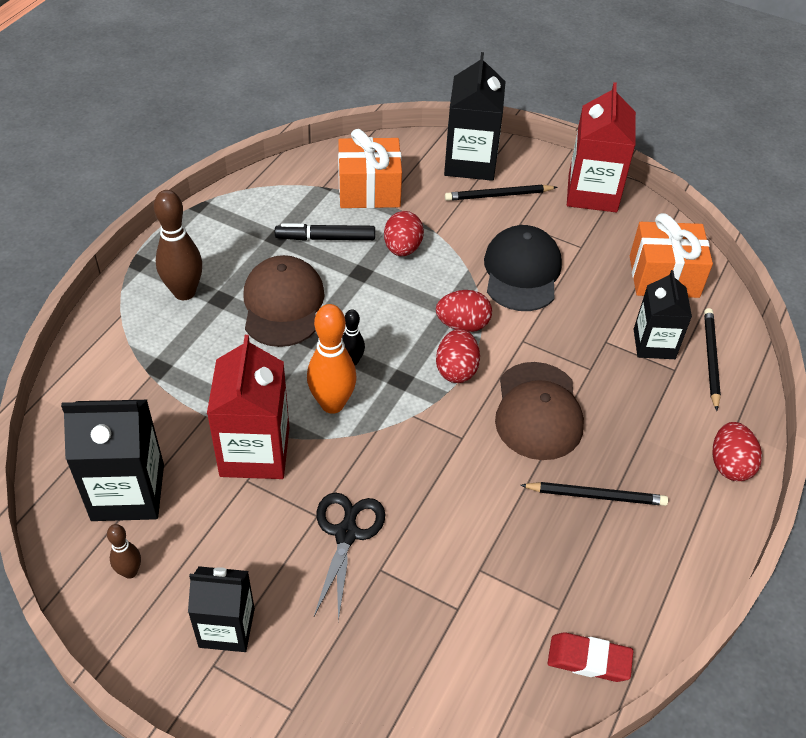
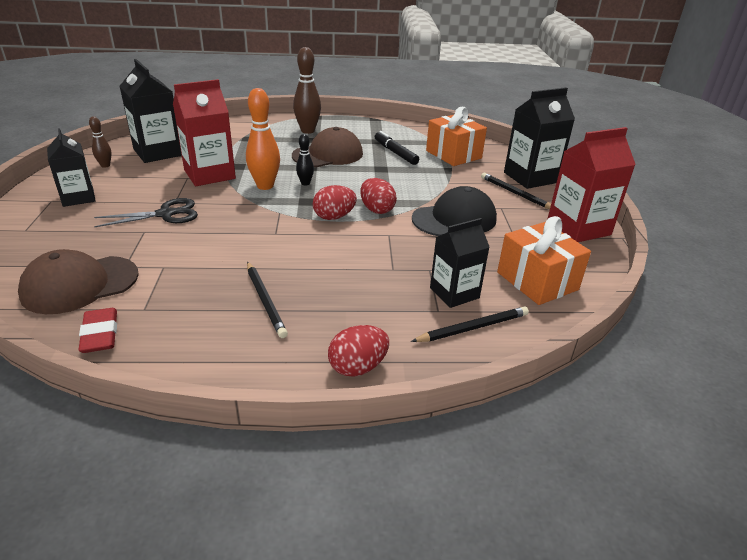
camera: 60 degrees right, 15 degrees down
red egg [384,211,424,256] -> none
brown cap [495,362,584,460] -> brown cap moved to [18,249,139,314]

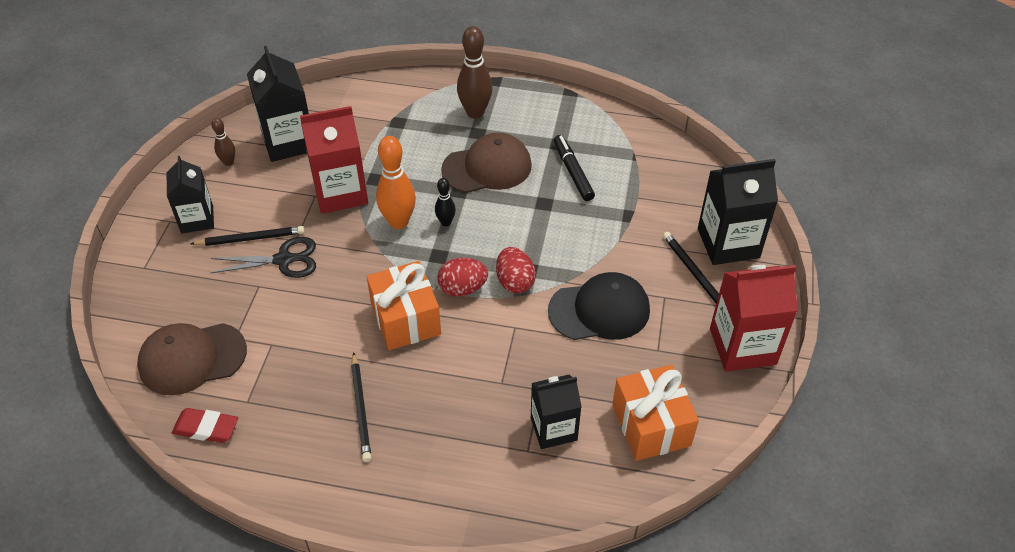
camera: 15 degrees right, 15 degrees up
red eraser [78,308,117,353] -> red eraser turned 75 degrees counterclockwise [172,408,238,443]
red egg [328,325,389,377] -> none
black pencil [411,306,529,342] -> black pencil moved to [190,226,305,246]
orange gift [426,107,487,166] -> orange gift moved to [367,261,441,350]

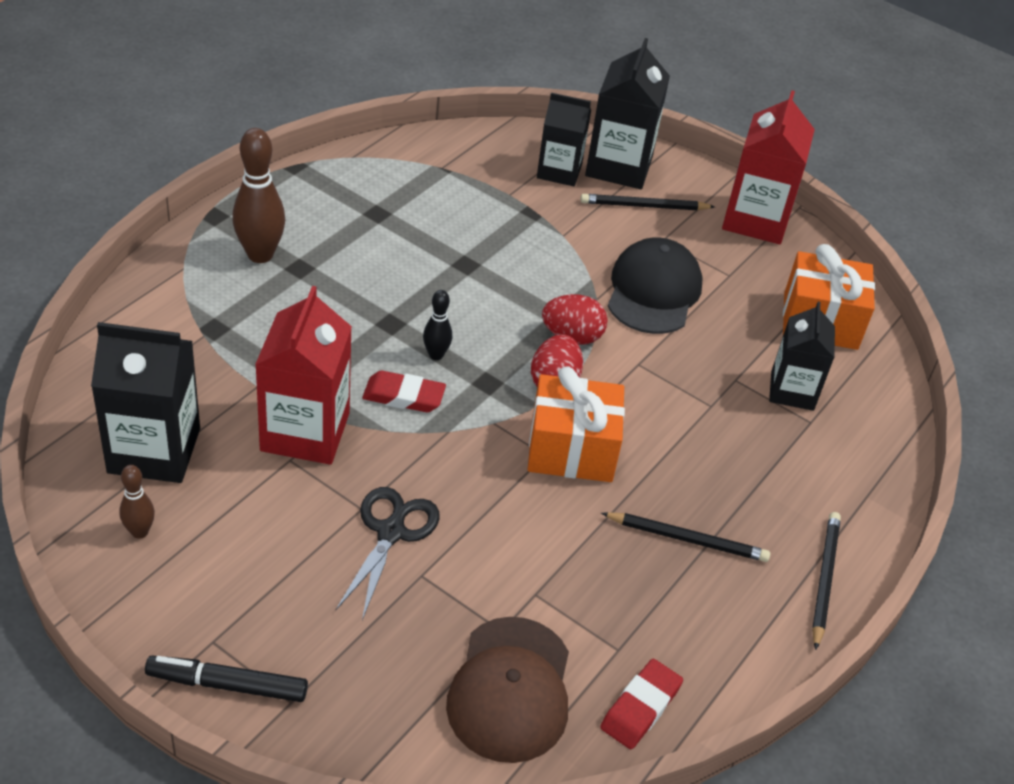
camera: 70 degrees left, 5 degrees down
black carton [167,156,214,233] -> black carton moved to [537,93,591,186]
black pencil [190,226,305,246] -> black pencil moved to [812,512,841,650]
orange bowling pin [376,136,416,229] -> red eraser [362,371,446,412]
brown cap [441,133,532,193] -> none
black marker [554,135,595,201] -> black marker moved to [145,656,308,702]

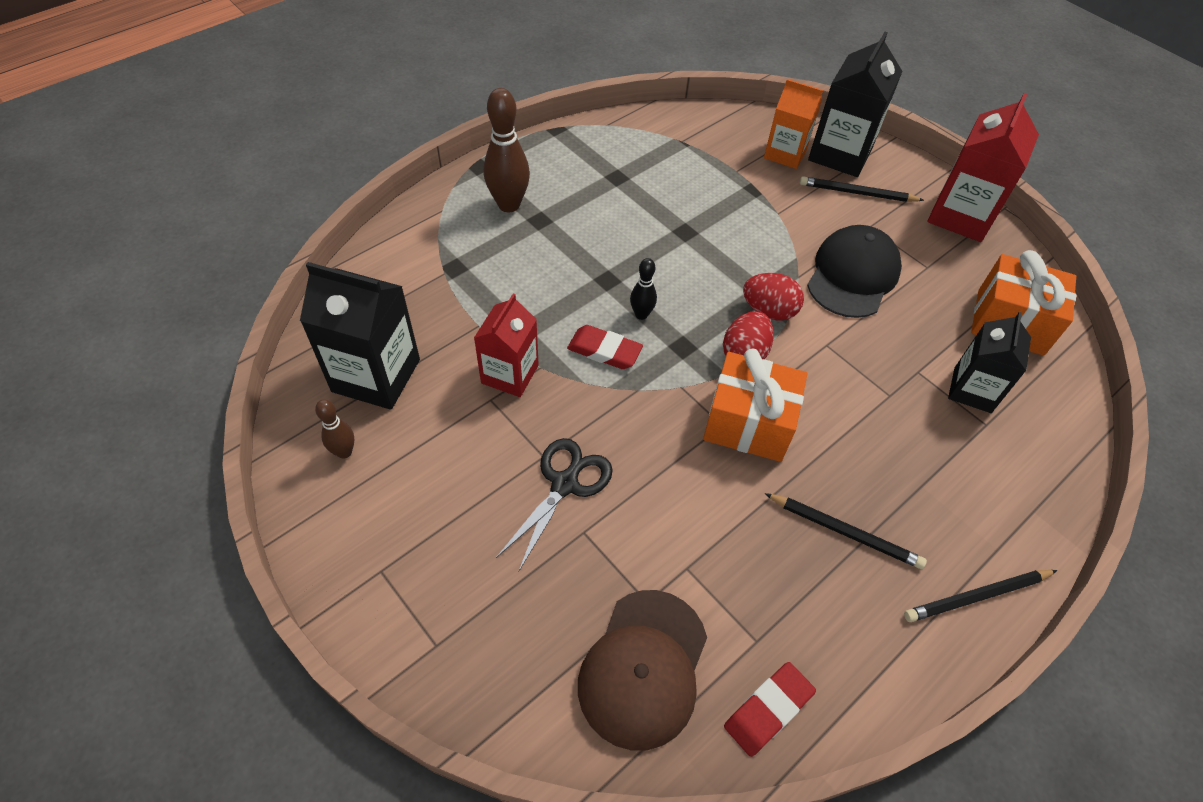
camera: 15 degrees right, 10 degrees up
black marker [145,656,308,702] -> none
red carton [255,286,352,465] -> red carton [474,293,539,397], size x0.67
black carton [537,93,591,186] -> orange carton [764,79,823,169]
black pencil [812,512,841,650] -> black pencil turned 135 degrees counterclockwise [904,570,1057,622]

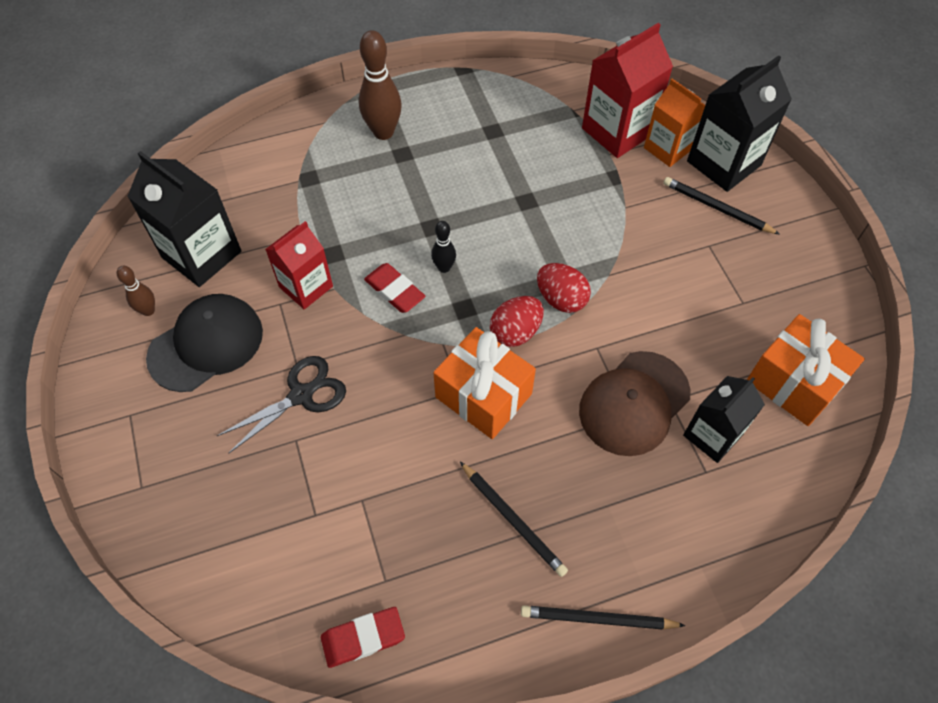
camera: 25 degrees right, 5 degrees up
brown cap [578,590,707,750] -> brown cap moved to [579,351,690,456]
black cap [807,225,902,318] -> black cap moved to [146,294,263,392]
red carton [927,93,1039,242] -> red carton moved to [582,23,673,158]

